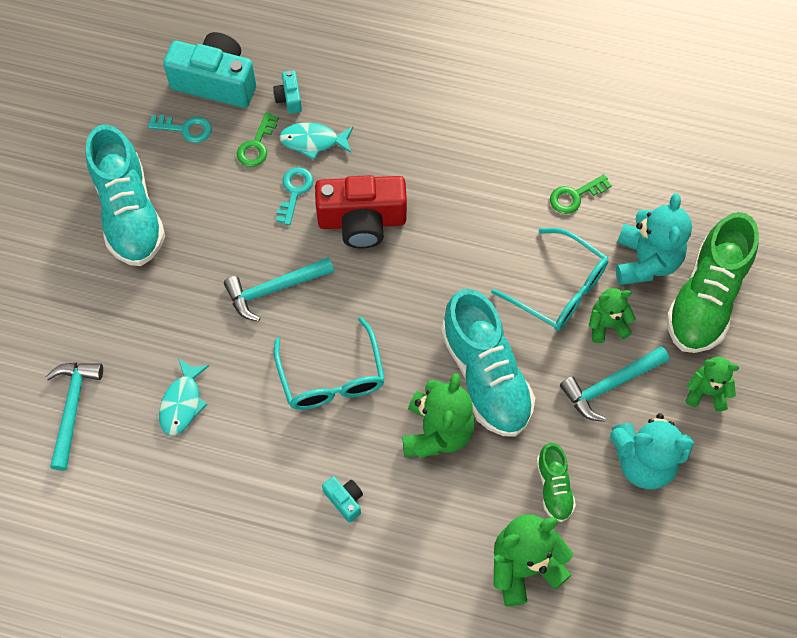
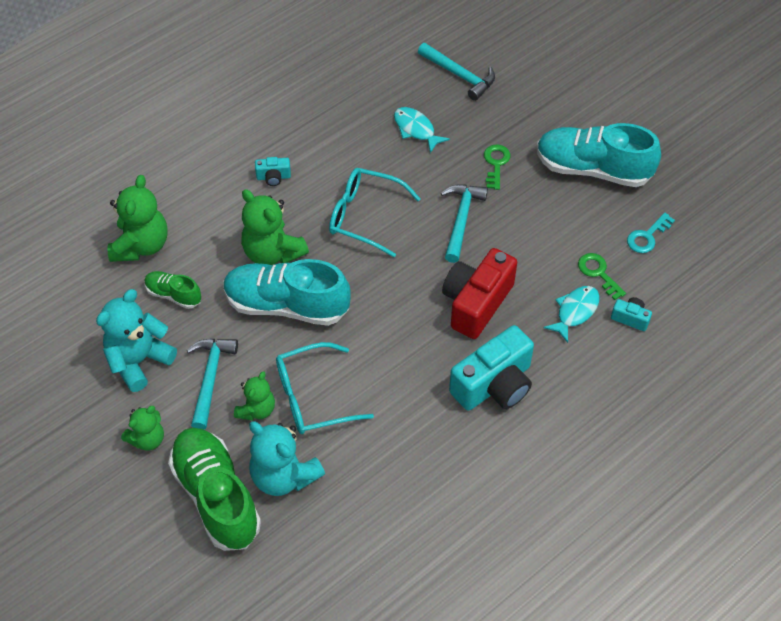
camera: 125 degrees right, 10 degrees down
turquoise camera [163,32,256,108] -> turquoise camera moved to [449,325,534,411]
turquoise key [276,167,313,225] -> none
green key [550,174,612,214] -> green key moved to [484,144,510,190]

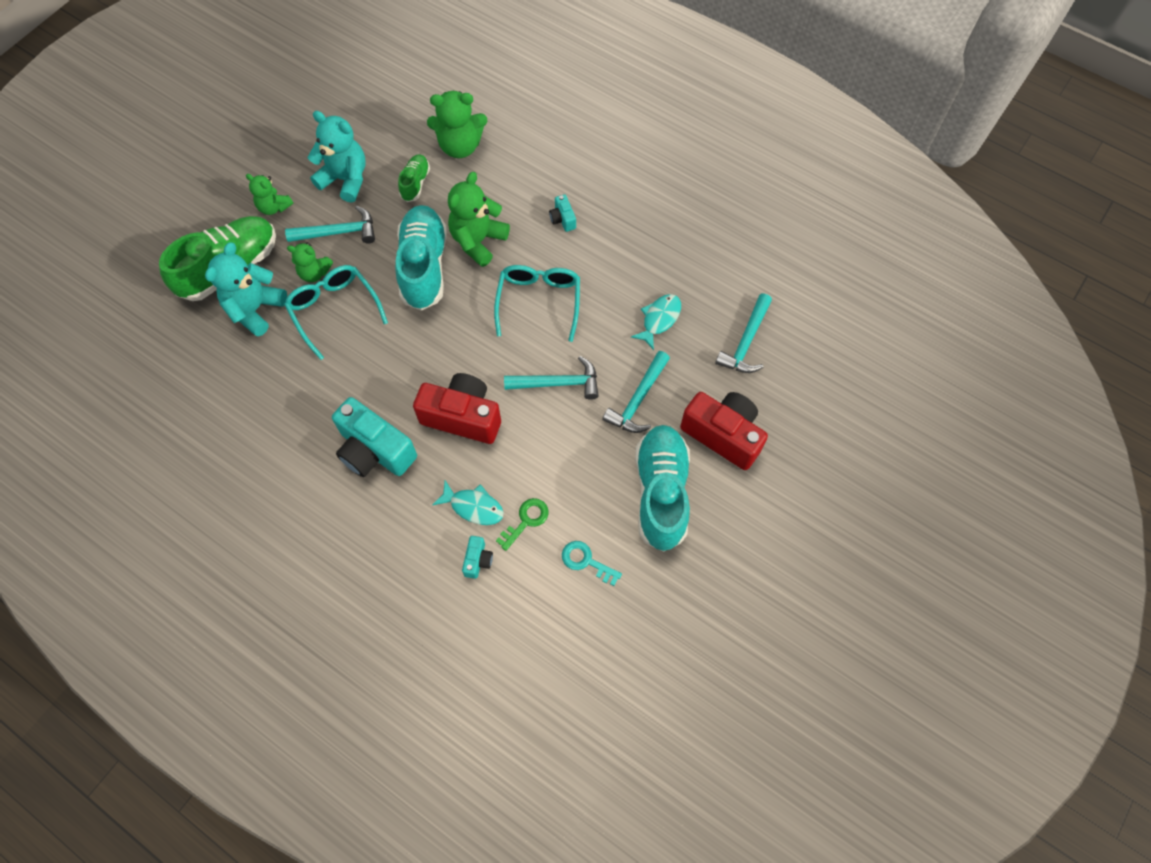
camera: 75 degrees right, 10 degrees up
green key [484,144,510,190] -> turquoise hammer [602,351,670,433]
none -> red camera [680,392,768,470]

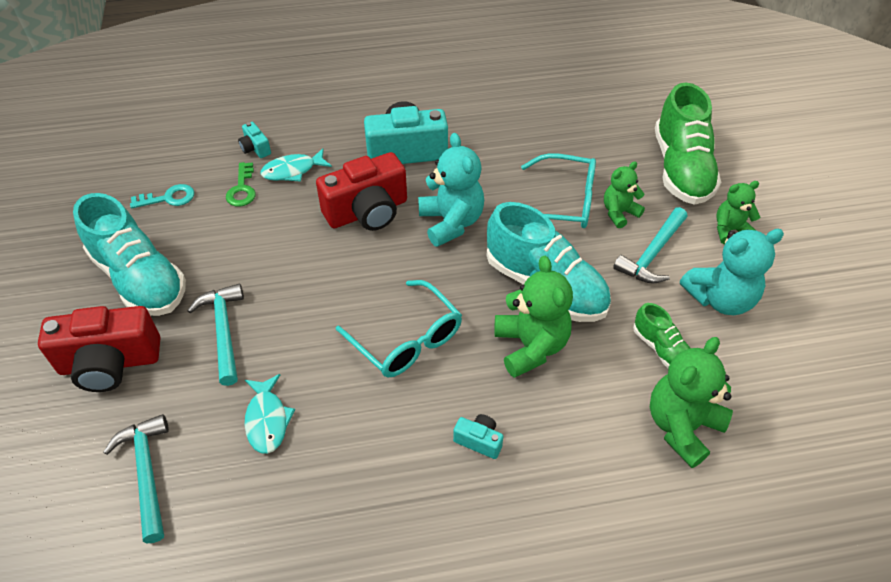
camera: 135 degrees right, 15 degrees down
turquoise teddy bear [205,242,287,336] -> turquoise teddy bear moved to [418,133,484,247]
turquoise hammer [504,356,599,400] -> none

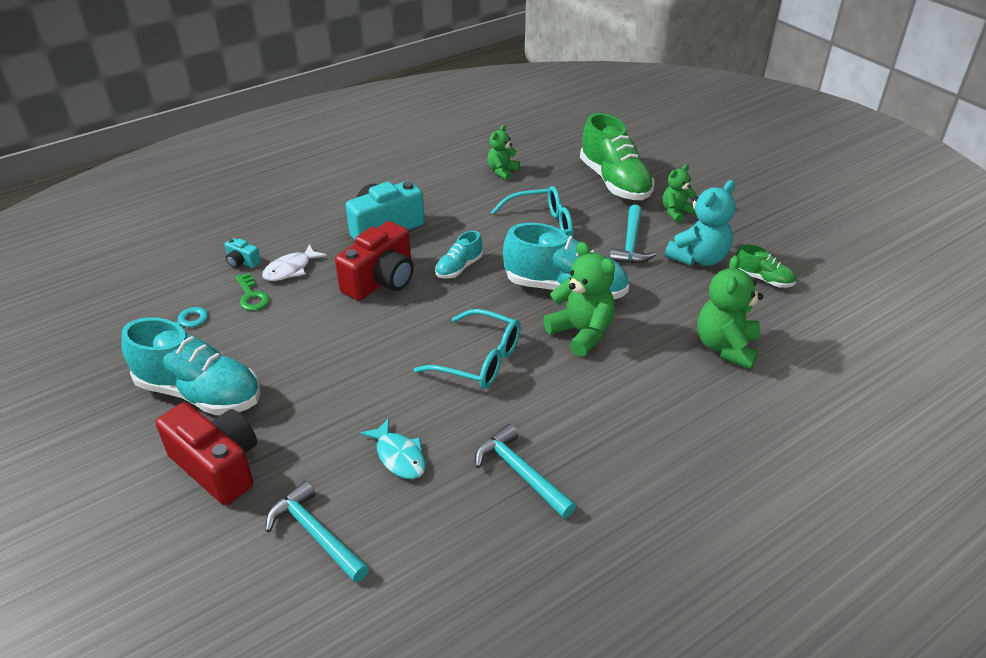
camera: 25 degrees left, 10 degrees down
red camera [38,306,160,392] -> red camera turned 105 degrees counterclockwise [156,402,257,505]
turquoise hammer [187,284,244,386] -> turquoise hammer moved to [475,424,576,518]
turquoise fish [260,148,332,182] -> white fish [262,244,327,281]
turquoise teddy bear [418,133,484,247] -> turquoise shoe [435,231,483,278]
turquoise camera [453,414,503,459] -> none
green teddy bear [604,161,645,228] -> green teddy bear moved to [487,125,520,180]
green shoe [633,303,690,369] -> green shoe moved to [736,244,796,288]

